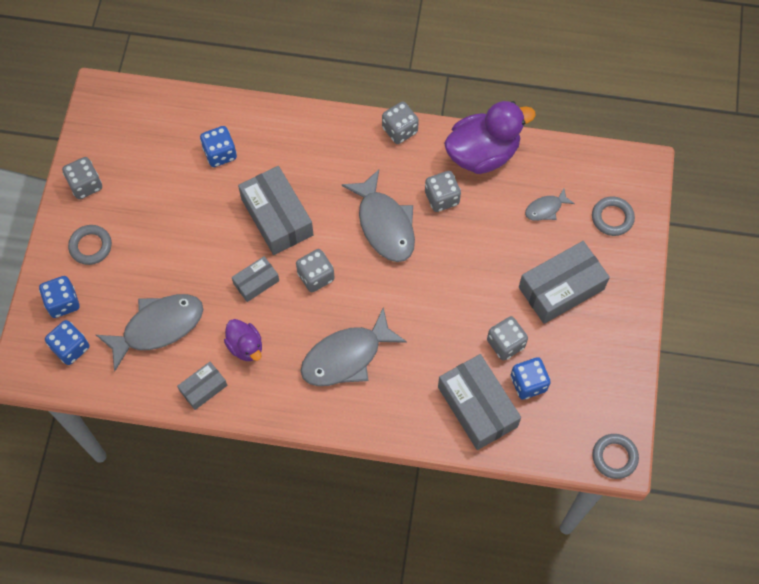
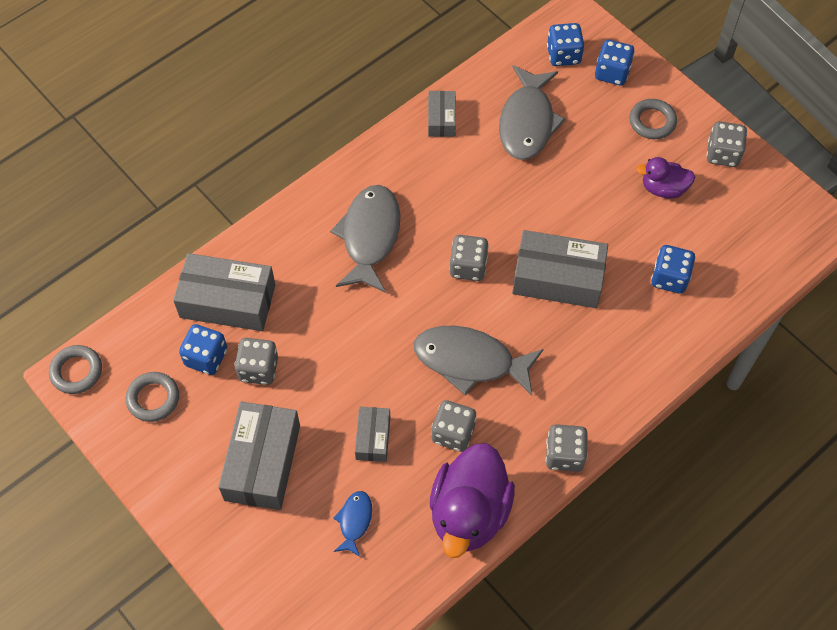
camera: 130 degrees right, 5 degrees down
purple duck [224,319,262,361] -> purple duck moved to [636,157,695,199]
grey box [232,256,279,302] -> grey box moved to [355,407,390,462]
grey fish [525,188,575,221] -> blue fish [333,491,372,557]
grey ring [592,196,635,236] -> grey ring moved to [126,372,179,422]

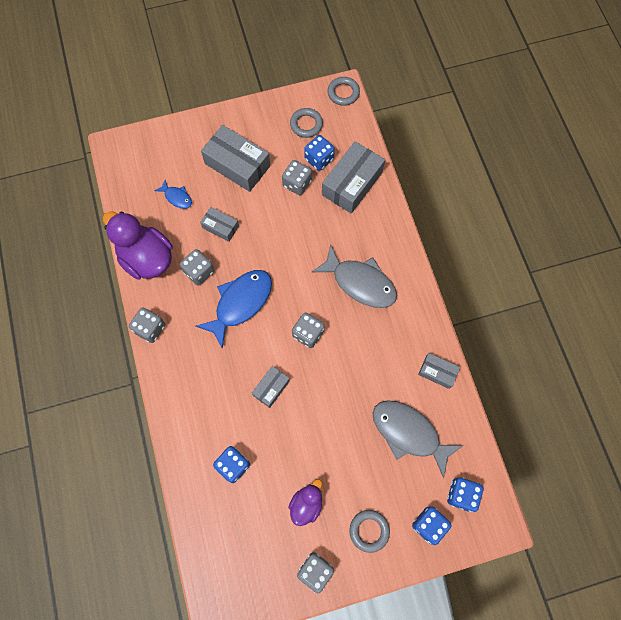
camera: 115 degrees right, 10 degrees up
grey fish [414,326,543,396] -> blue fish [196,270,272,349]
grey box [512,230,608,308] -> grey box [252,366,290,408], size x0.54

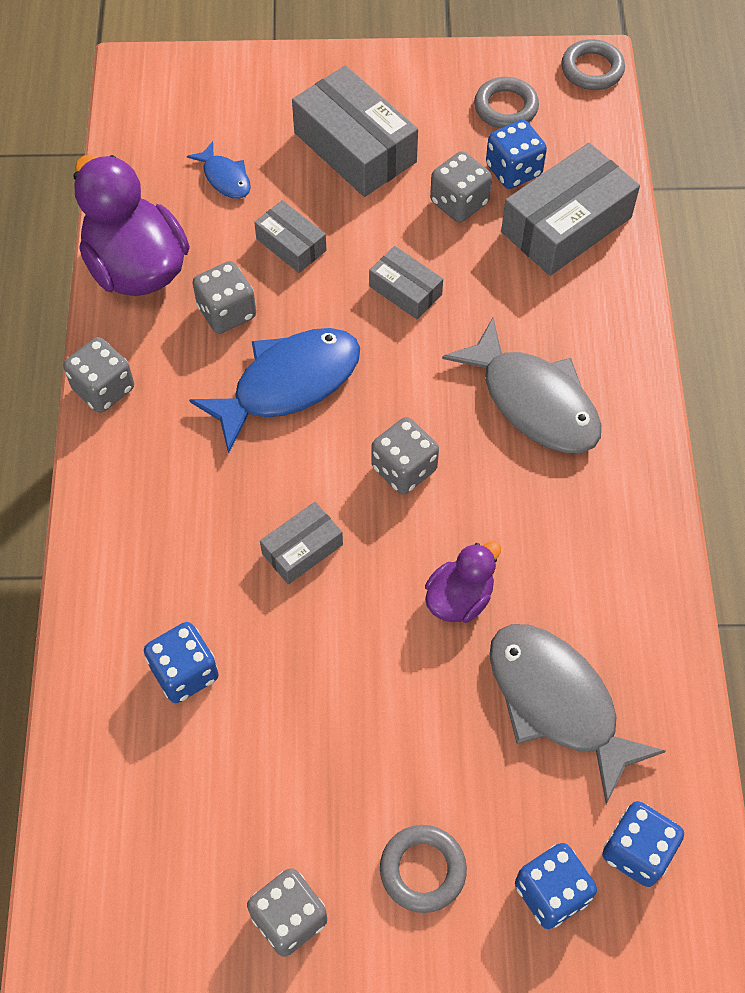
camera: 15 degrees right, 10 degrees down
purple duck [288,479,322,526] -> purple duck moved to [425,541,501,623]
grey box [418,353,460,389] -> grey box moved to [369,246,443,319]

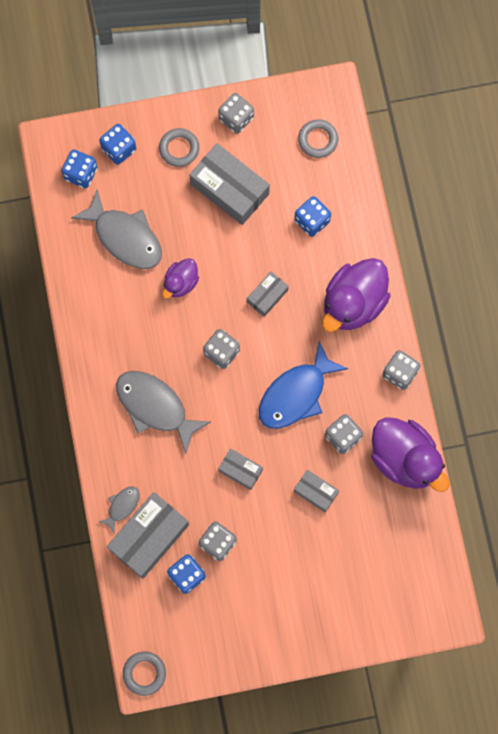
camera: 170 degrees right, 15 degrees up
blue fish [187,141,251,199] -> none
grey box [292,65,418,197] -> grey box moved to [190,143,270,225]
grey ring [474,77,539,128] -> grey ring moved to [298,119,338,158]
none -> grey fish [99,486,140,533]
none -> purple duck [322,258,390,332]

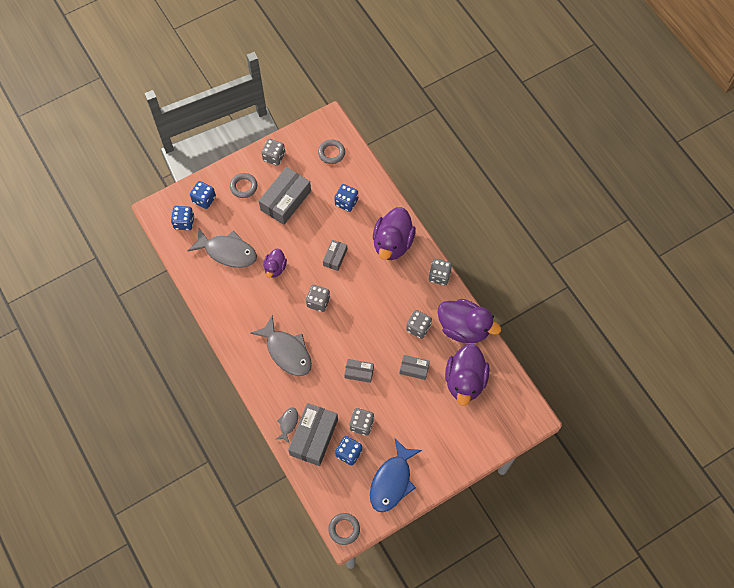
camera: 20 degrees left, 10 degrees down
grey fish [116,371,211,454] -> grey fish turned 150 degrees counterclockwise [250,315,312,376]
grey box [190,143,270,225] -> grey box turned 75 degrees counterclockwise [259,167,311,225]
blue fish [259,341,348,429] -> blue fish moved to [370,438,422,512]
none -> purple duck [445,344,490,406]

